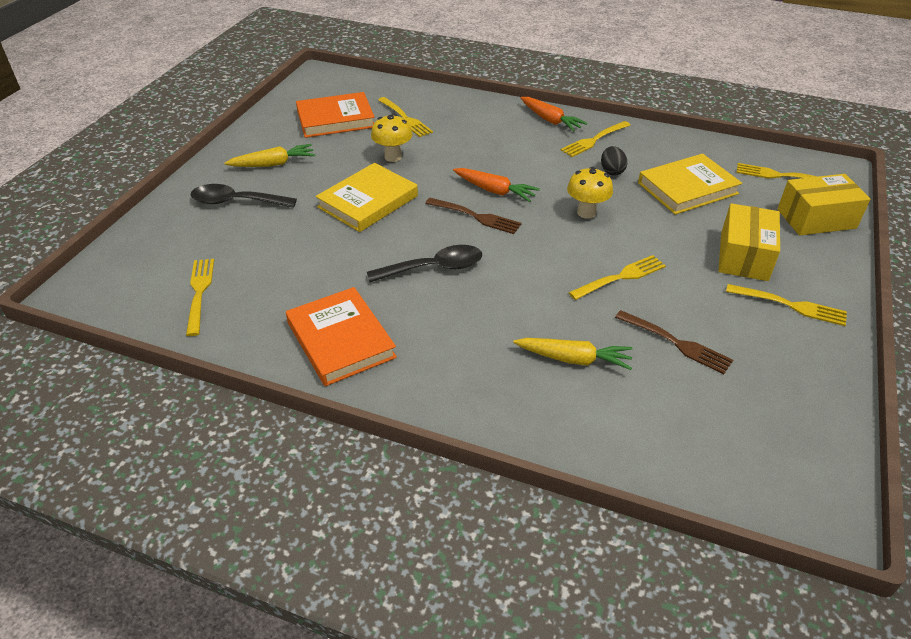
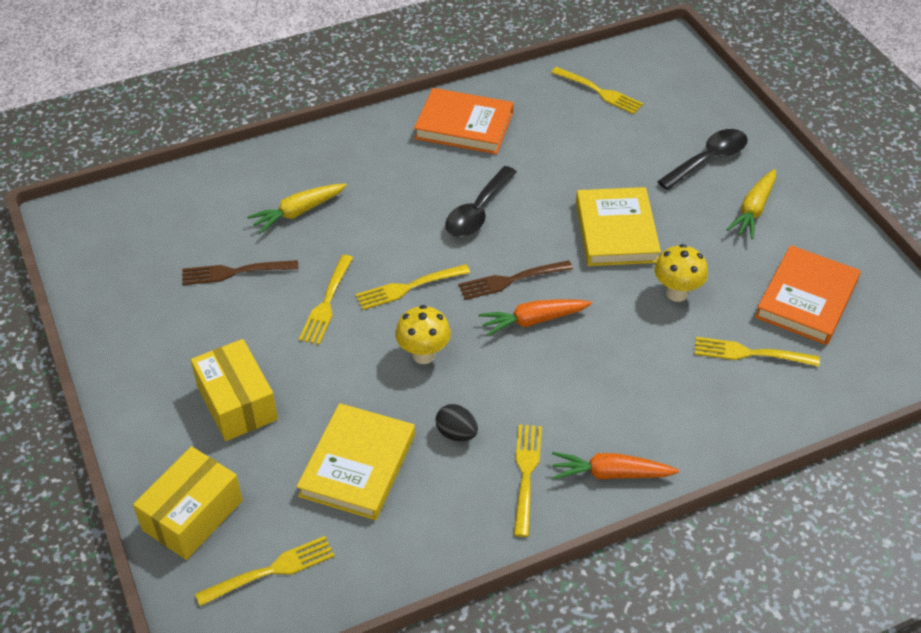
camera: 135 degrees right, 5 degrees up
yellow fork [726,284,847,326] -> yellow fork moved to [356,264,470,310]

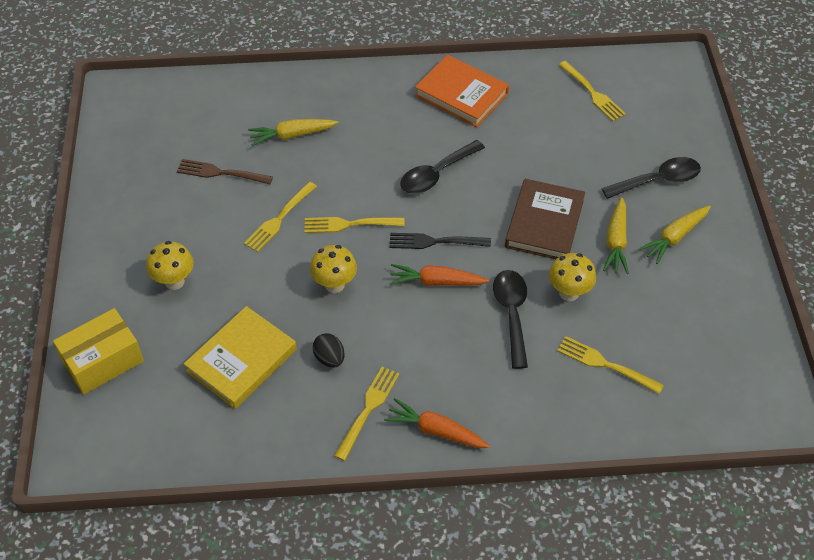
camera: 20 degrees right, 5 degrees up
yellow box [191,339,278,441] -> yellow mushroom [146,241,194,290]
yellow fork [195,536,335,606] -> none
brown fork [458,260,573,300] -> black fork [389,233,491,249]
yellow book [576,187,661,266] -> brown book [505,179,585,259]
orange book [755,245,861,345] -> none
none -> black spoon [493,270,528,369]
none -> yellow carrot [603,197,629,274]

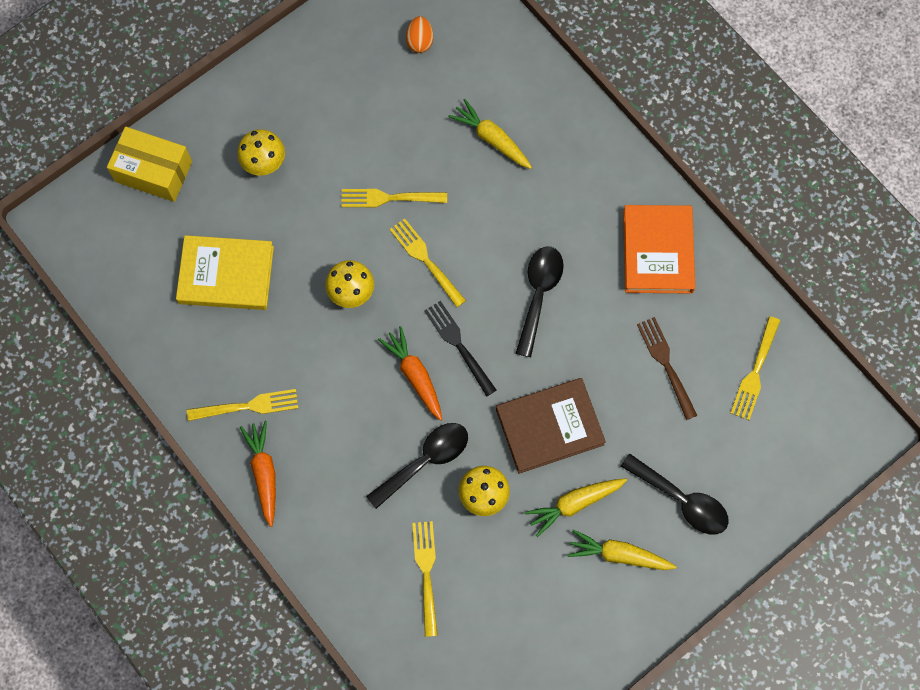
camera: 55 degrees right, 20 degrees up
brown fork [177,159,273,184] -> brown fork moved to [637,317,698,420]
black egg [313,333,345,367] -> none
black spoon [400,140,485,194] -> black spoon turned 90 degrees clockwise [516,247,564,357]
none -> orange egg [406,16,433,53]

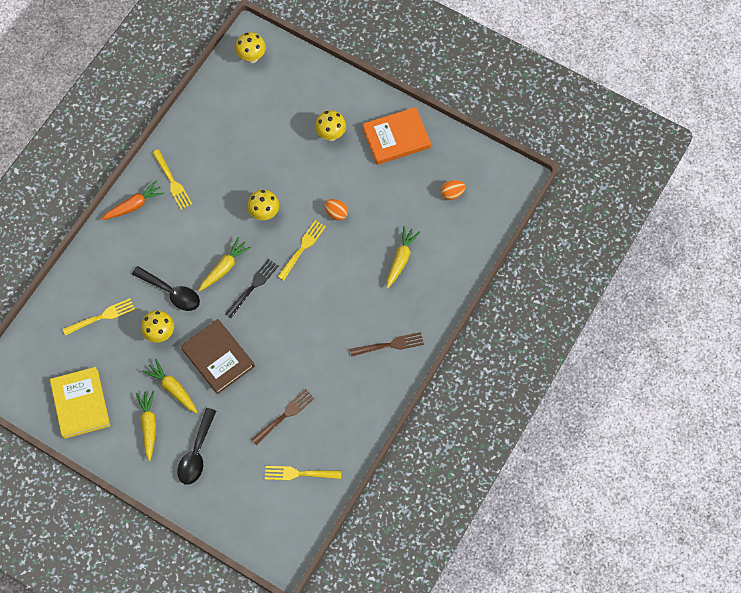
camera: 70 degrees right, 5 degrees down
yellow box [107,127,192,202] -> none
yellow book [176,235,274,310] -> yellow book moved to [50,367,110,439]
yellow fork [341,189,447,207] -> orange egg [325,199,348,221]
orange carrot [378,326,442,421] -> yellow carrot [198,237,251,292]
black spoon [516,247,564,357] -> none
orange book [623,205,695,294] -> orange book moved to [362,107,431,165]
none -> yellow mushroom [235,32,266,63]
none -> brown fork [350,332,424,357]

